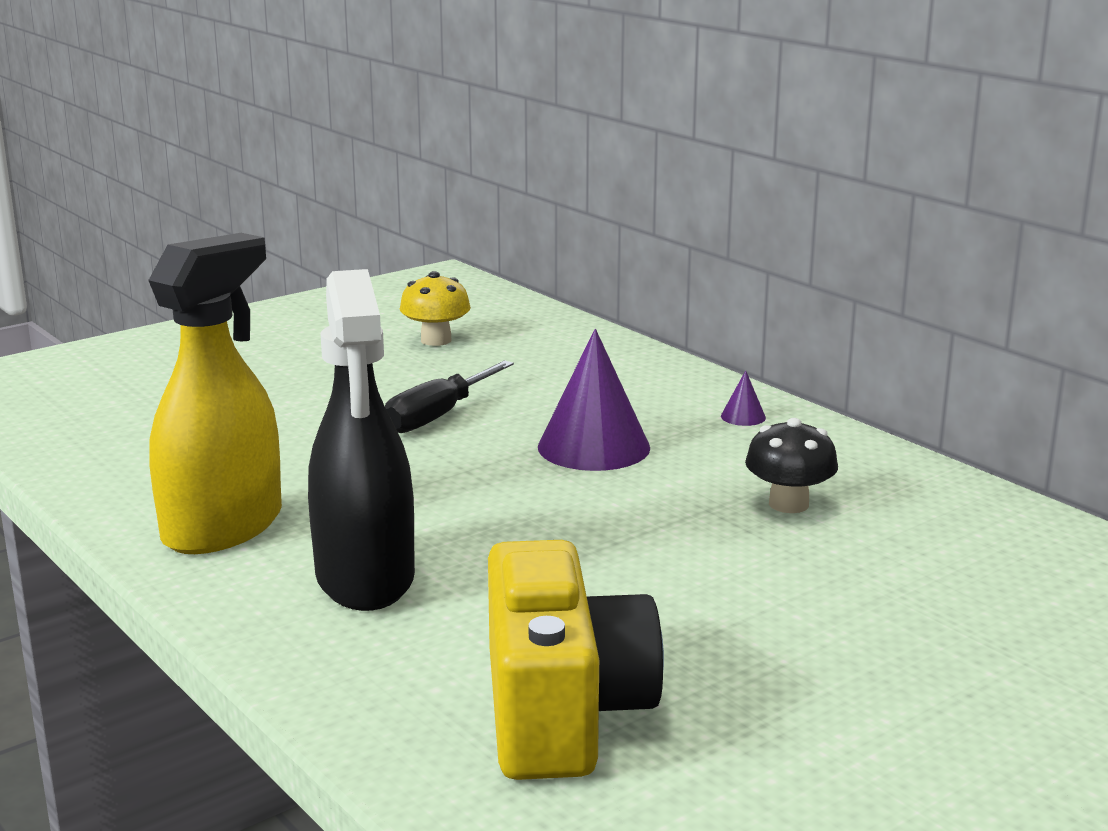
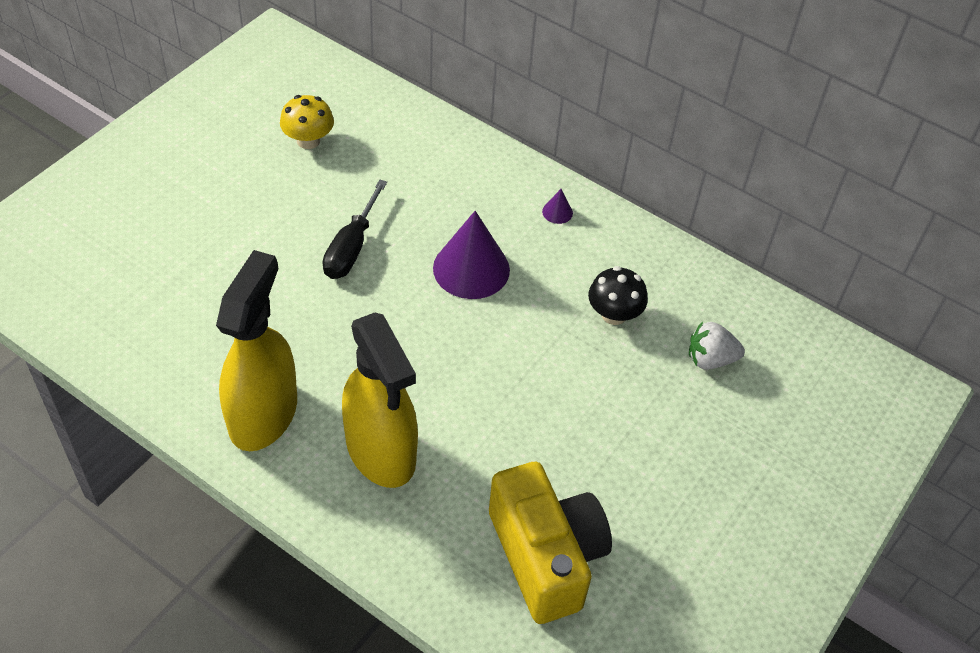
camera: 20 degrees left, 30 degrees up
black spray bottle [308,269,415,611] -> yellow spray bottle [342,313,418,488]
none -> white strawberry [689,321,745,370]

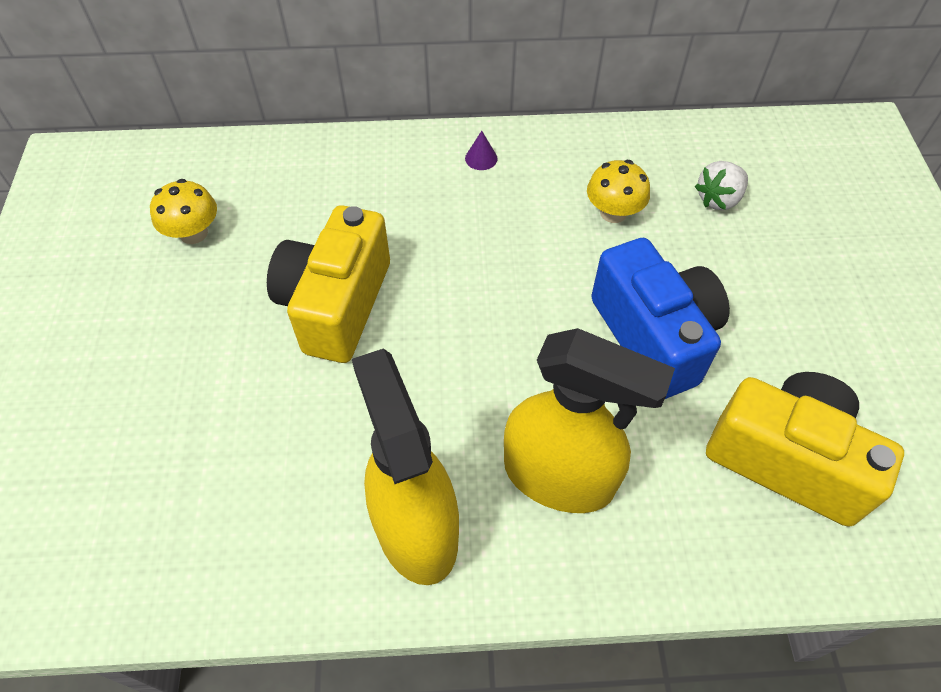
camera: 35 degrees left, 5 degrees up
black screwdriver [323,179,387,279] -> yellow camera [267,205,390,363]
purple cone [433,211,510,299] -> none
black mushroom [588,266,648,325] -> yellow mushroom [587,160,650,223]
none -> blue camera [591,238,730,399]

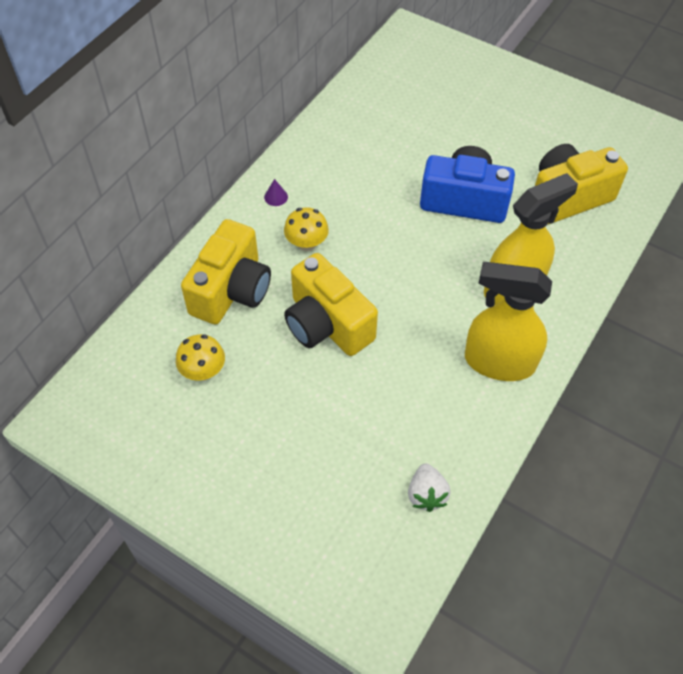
camera: 55 degrees left, 0 degrees up
yellow mushroom [587,160,650,223] -> yellow mushroom moved to [284,207,329,251]
white strawberry [695,161,748,210] -> white strawberry moved to [408,464,451,512]
none -> yellow camera [181,219,271,325]

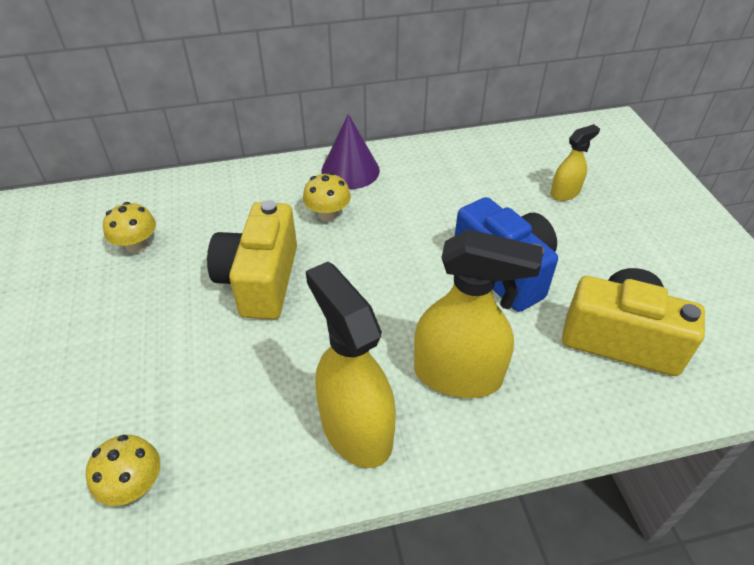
camera: 45 degrees right, 10 degrees down
yellow camera [181,219,271,325] -> none
purple cone [264,179,288,206] -> purple cone [321,114,380,189], size x2.40
white strawberry [408,464,451,512] -> yellow mushroom [86,435,160,506]
none -> yellow spray bottle [551,124,600,201]

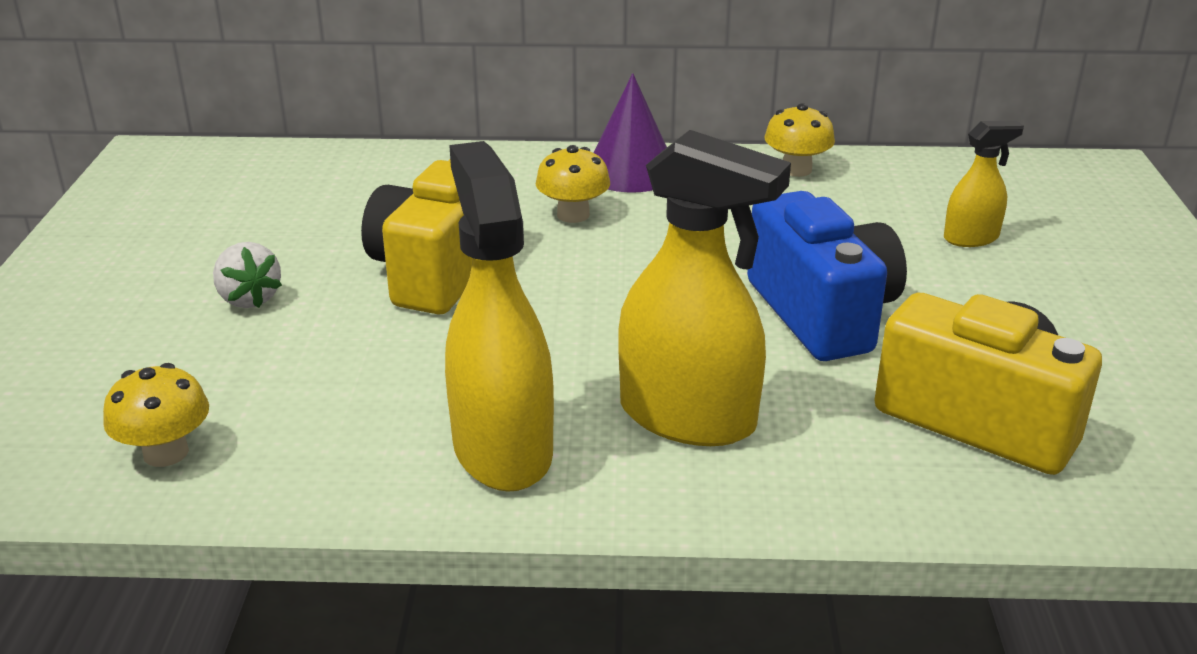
camera: 15 degrees right, 15 degrees down
yellow mushroom [103,202,156,253] -> yellow mushroom moved to [764,103,835,177]
none -> white strawberry [213,242,282,308]

